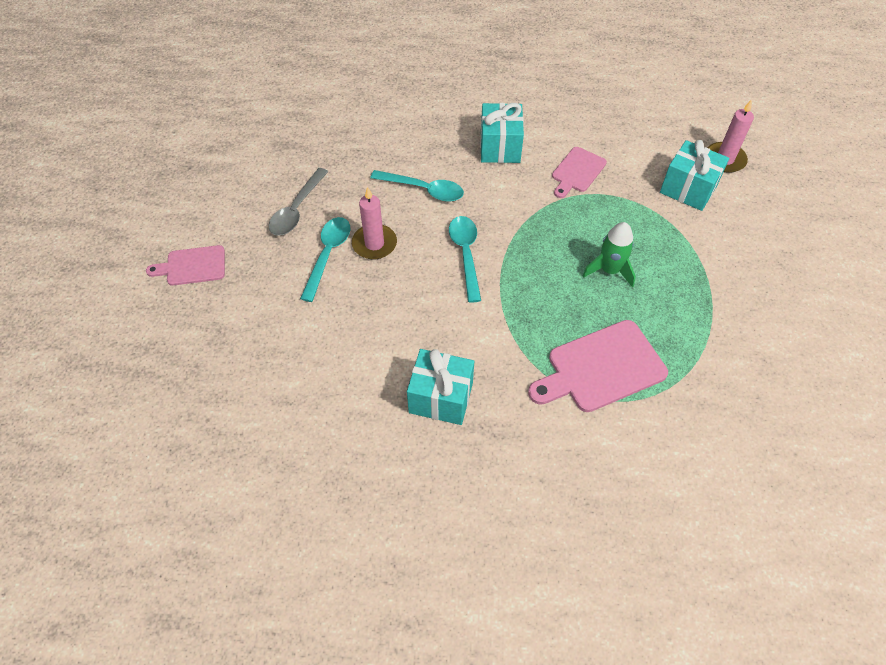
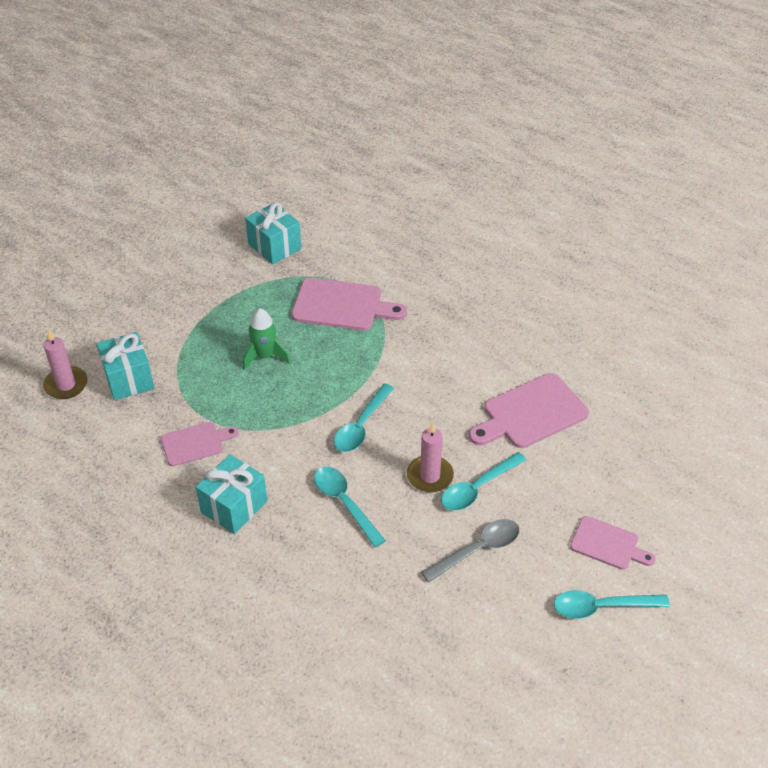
camera: 145 degrees left, 10 degrees down
turquoise gift [407,349,474,425] -> turquoise gift moved to [245,202,301,265]
none -> pink cutting board [469,373,589,448]
none -> turquoise spoon [554,590,670,619]

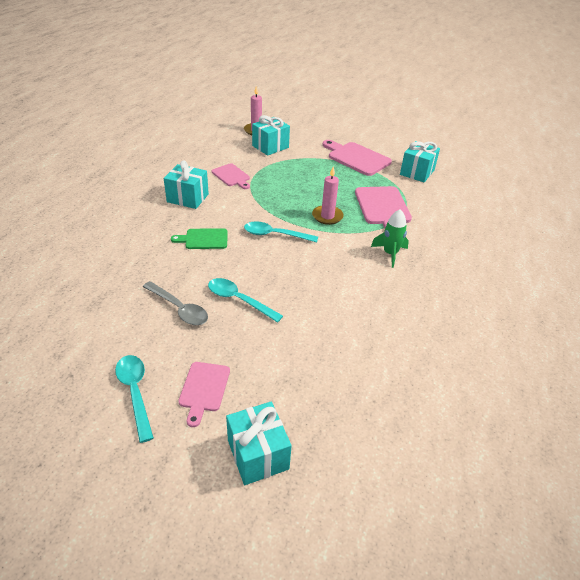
camera: 70 degrees right, 5 degrees down
green rocket [243,308,290,370] -> green rocket moved to [371,209,409,268]
turquoise spoon [314,467,386,547] -> green cutting board [171,228,227,249]
pink candle [407,422,454,493] -> pink candle moved to [312,166,344,225]
pink cutting board [469,373,589,448] -> pink cutting board moved to [322,140,392,176]
none -> turquoise gift [226,402,292,485]

